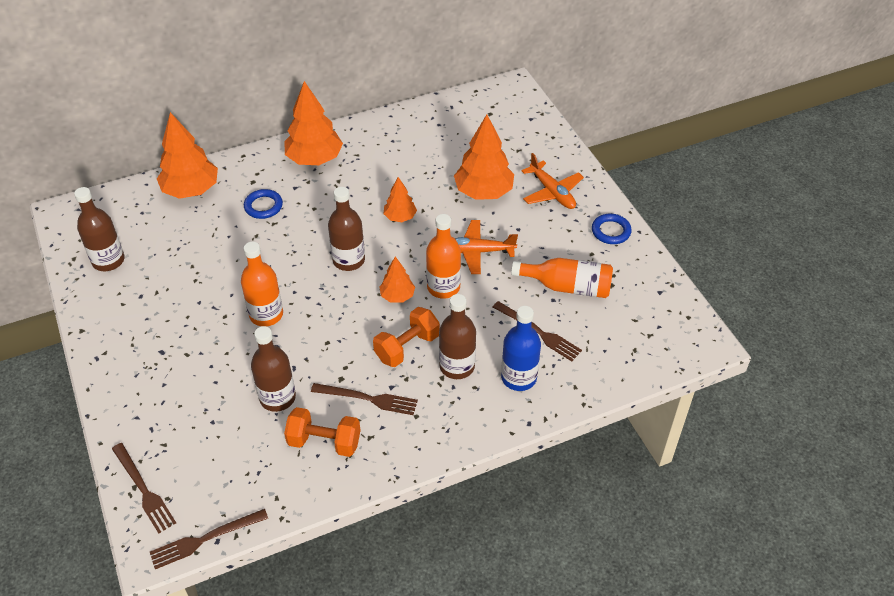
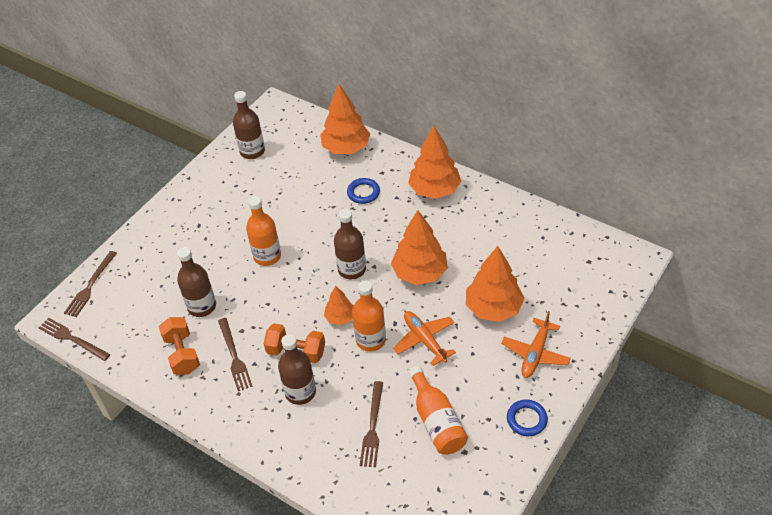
camera: 60 degrees right, 0 degrees up
orange tree [384,177,417,222] -> orange tree [391,210,448,285], size x1.84
blue bottle [501,306,541,391] -> none

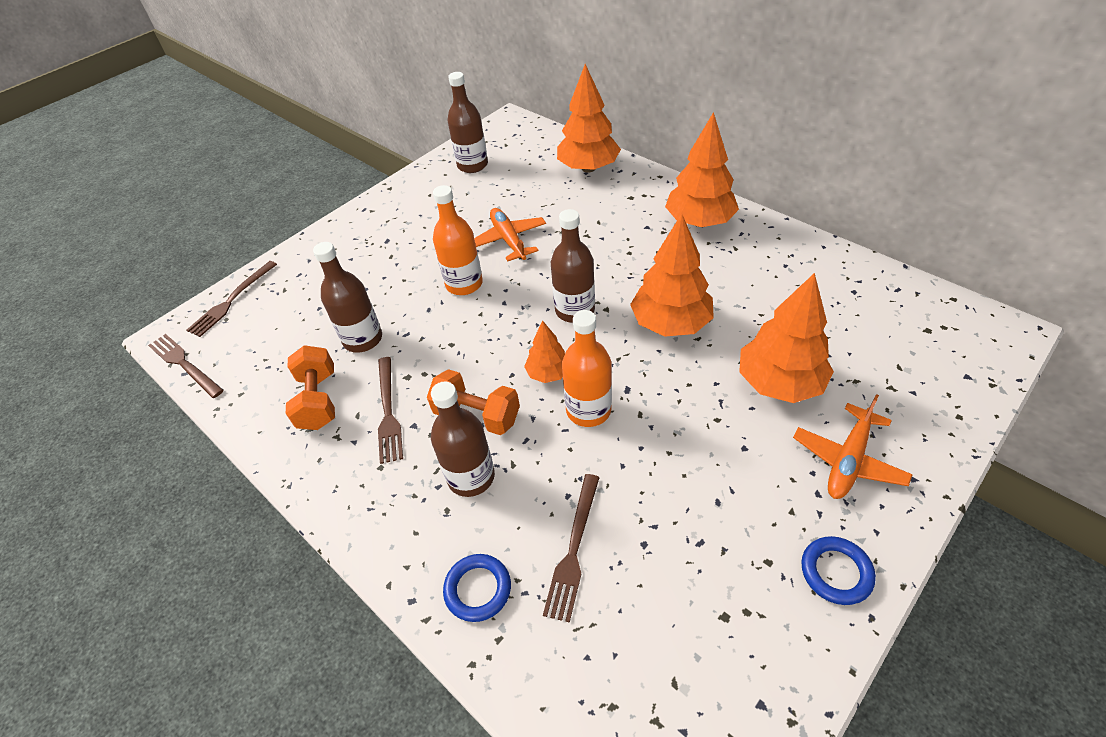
camera: 10 degrees right, 0 degrees up
blue ring [347,178,380,204] -> blue ring moved to [443,554,511,622]
orange plane [393,311,456,366] -> orange plane moved to [474,208,546,261]
orange bottle [409,366,468,455] -> none

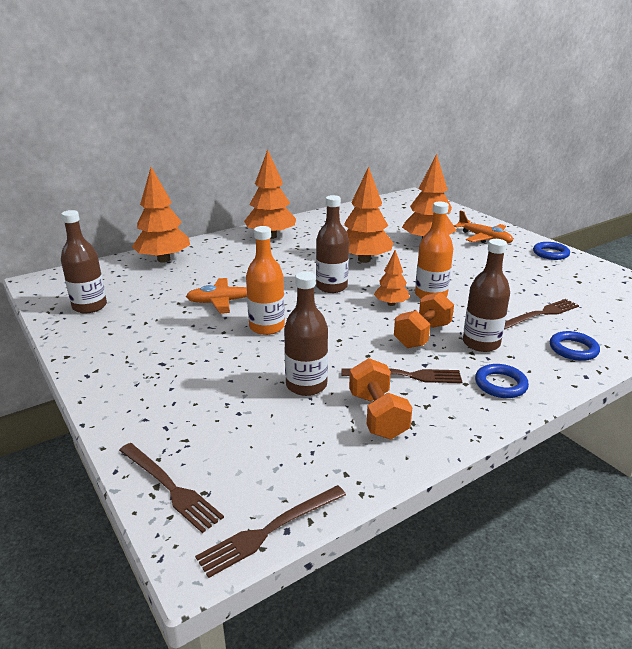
camera: 80 degrees left, 20 degrees down
orange dumbbell [286,345,335,430] -> orange dumbbell turned 75 degrees clockwise [349,358,412,439]
brown fork [543,474,600,623] -> brown fork turned 60 degrees counterclockwise [504,299,579,330]
none -> blue ring [475,364,529,398]

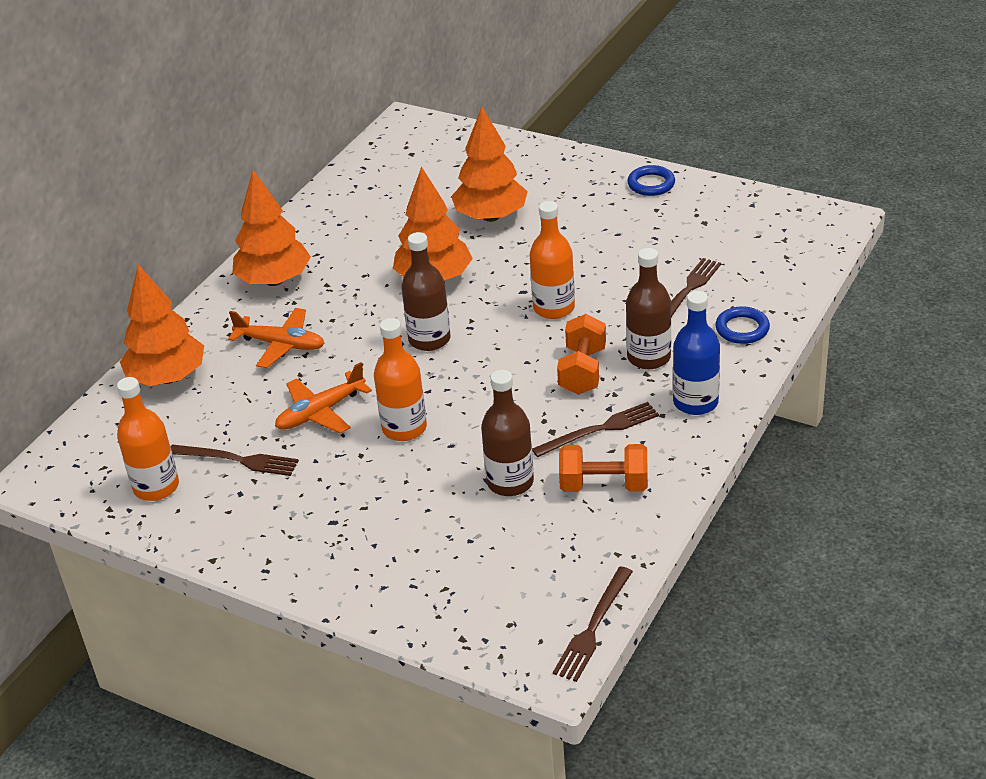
camera: 25 degrees left, 10 degrees up
brown bottle [61,210,107,313] -> orange bottle [117,377,179,501]
brown fork [119,443,224,533] -> brown fork moved to [171,445,299,476]
orange dumbbell [349,358,412,439] -> orange dumbbell turned 45 degrees counterclockwise [559,444,648,492]
orange tree [374,250,410,306] -> none
orange plane [454,210,513,243] -> orange plane moved to [228,308,325,368]
blue ring [475,364,529,398] -> blue bottle [673,291,720,415]

